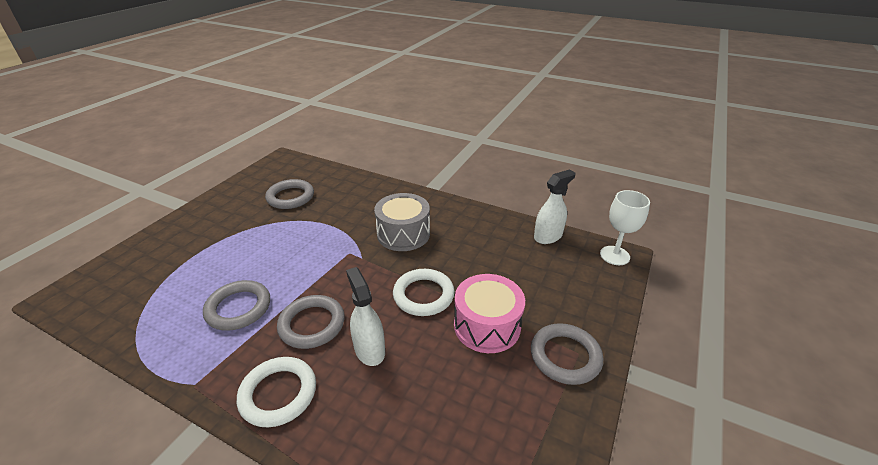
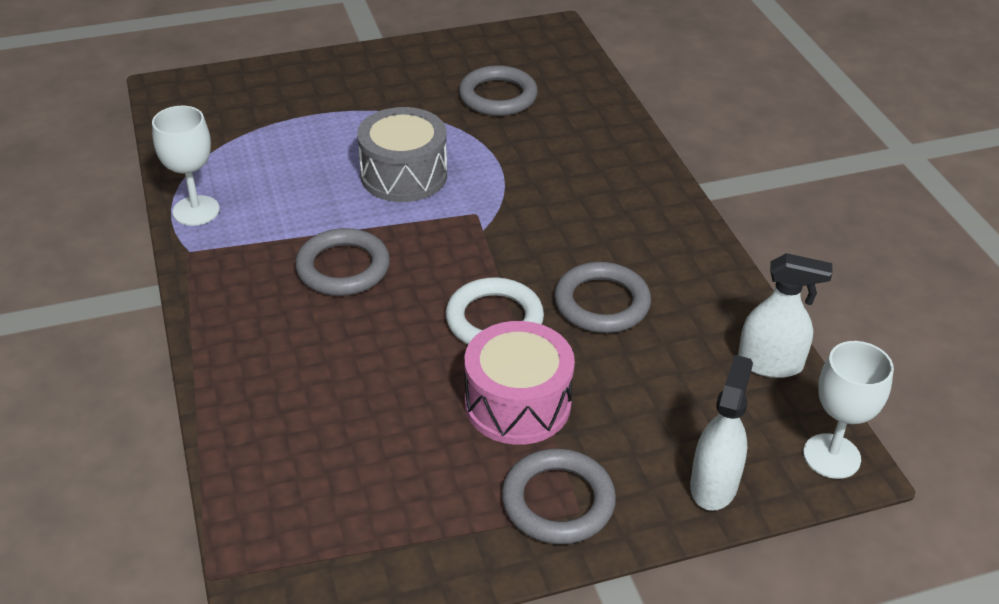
camera: 45 degrees right, 5 degrees up
grey ring [203,280,270,331] -> grey ring moved to [554,262,651,333]
white ring [237,357,316,427] -> none
white spray bottle [346,267,385,366] -> white spray bottle moved to [690,355,753,511]
grey drum [374,193,430,251] -> grey drum moved to [357,107,447,202]
none -> white goblet [152,106,220,226]

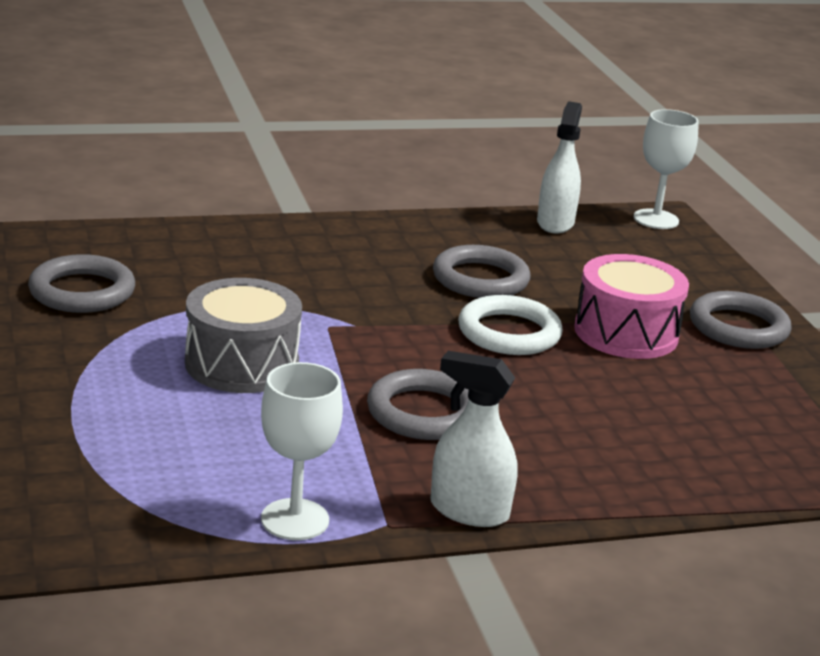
camera: 90 degrees left, 15 degrees down
white spray bottle [690,355,753,511] -> white spray bottle moved to [430,351,518,527]

